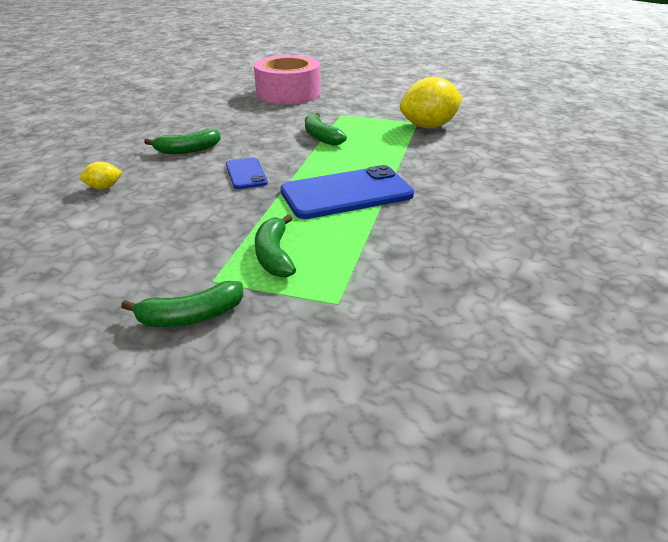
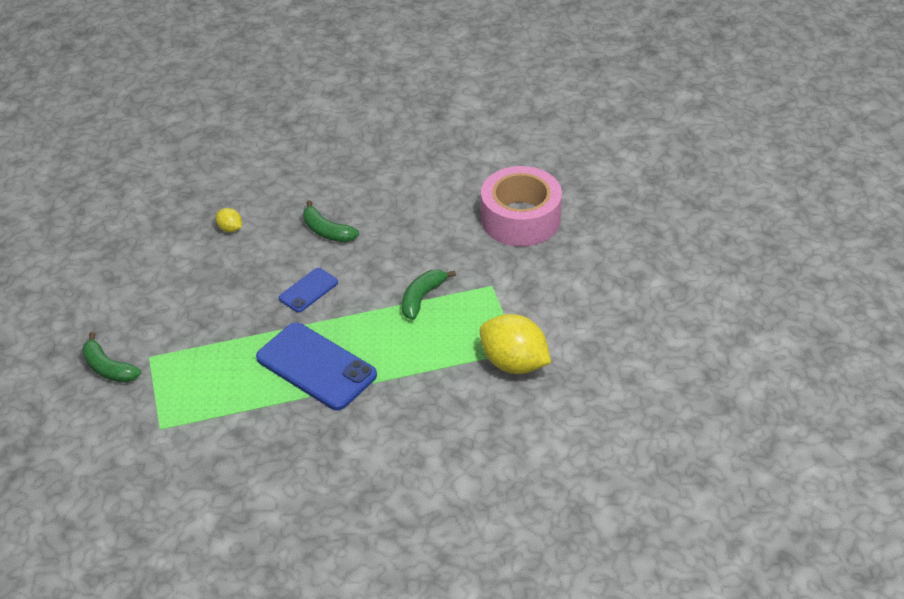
camera: 60 degrees right, 10 degrees up
green banana [255,214,296,278] -> none

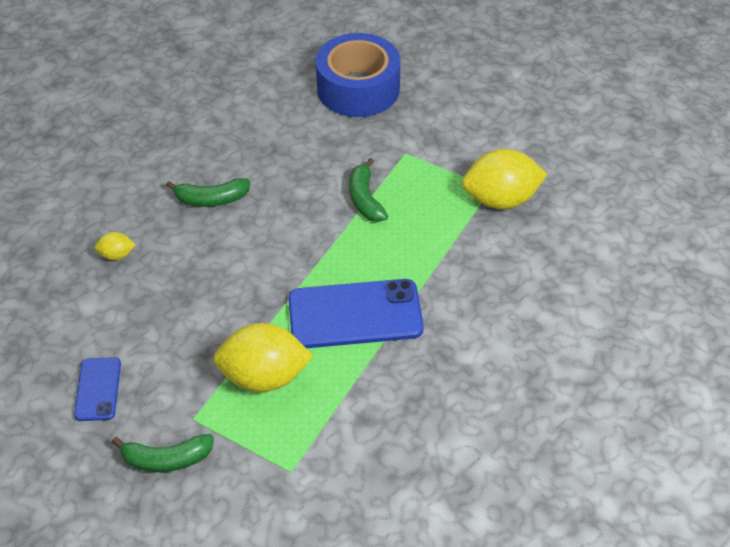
camera: 45 degrees left, 5 degrees up
blue phone [279,268,338,312] -> blue phone moved to [74,357,121,421]
pink tape [481,166,562,247] -> blue tape [316,33,401,117]
none -> yellow lemon [213,323,313,392]

